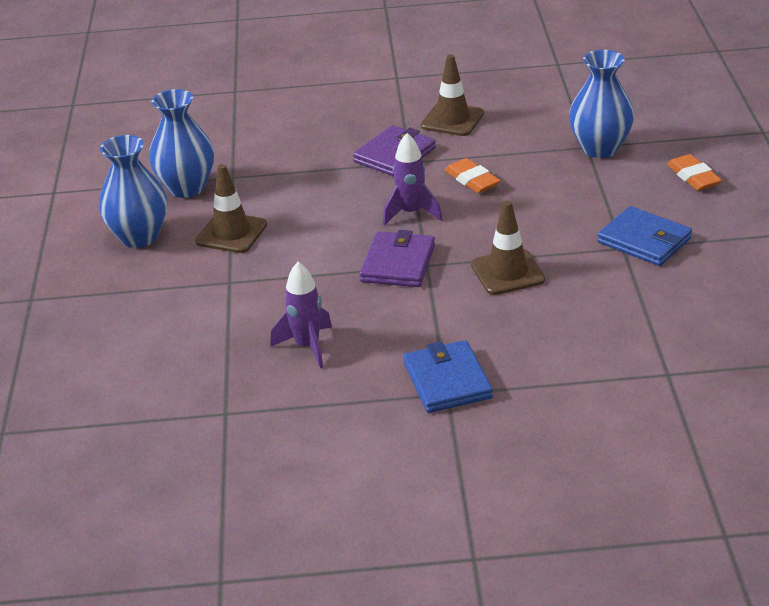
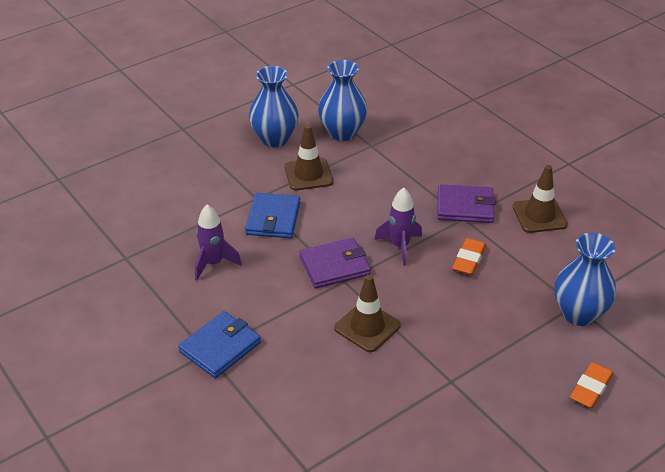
camera: 55 degrees right, 5 degrees up
blue wallet [597,206,692,266] -> blue wallet moved to [245,193,300,238]

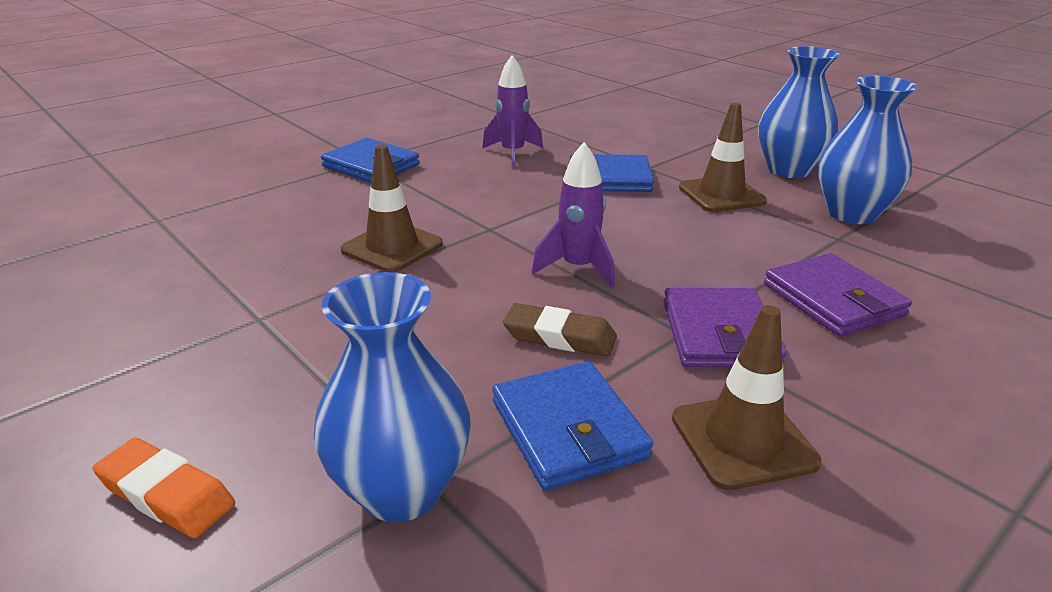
camera: 85 degrees right, 10 degrees down
purple wallet [299,238,371,288] -> purple wallet moved to [764,253,912,337]
orange eraser [452,238,486,275] -> brown eraser [503,303,617,356]
none -> blue wallet [492,361,653,490]

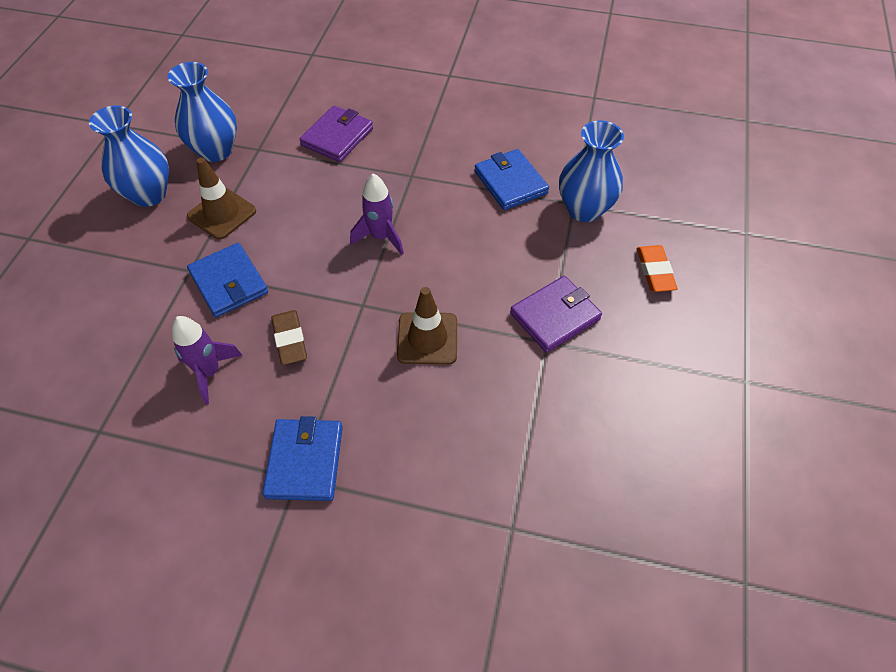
camera: 125 degrees left, 25 degrees up
blue wallet [492,361,653,490] -> blue wallet turned 60 degrees counterclockwise [475,149,549,210]
brown eraser [503,303,617,356] -> brown eraser moved to [271,310,307,365]
purple wallet [664,288,786,367] -> purple wallet moved to [510,276,602,353]
brown traffic cone [672,305,821,490] -> none

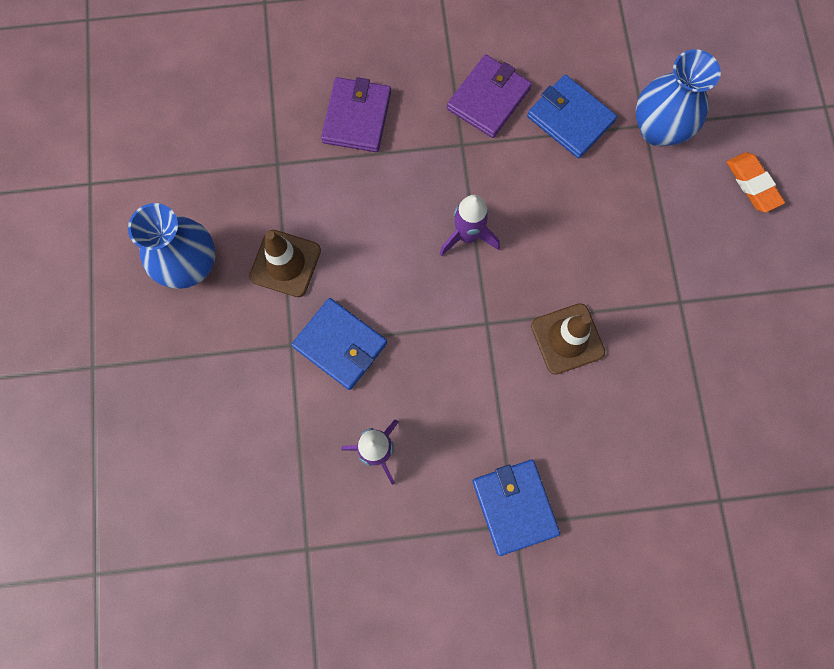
camera: 20 degrees left, 20 degrees up
blue vase [168,62,237,162] -> none
brown eraser [271,310,307,365] -> none
purple wallet [510,276,602,353] -> purple wallet moved to [447,54,532,138]

